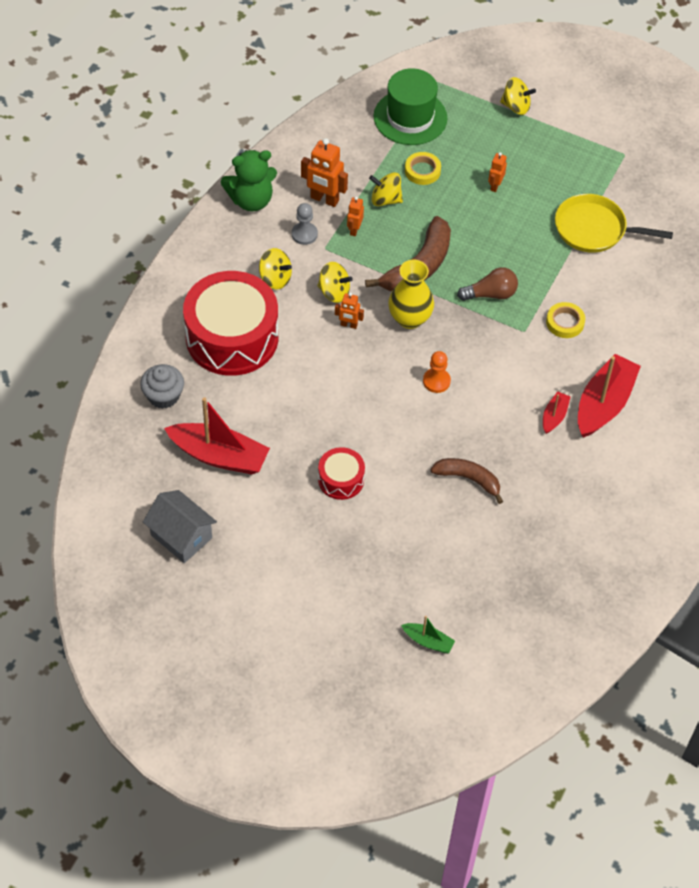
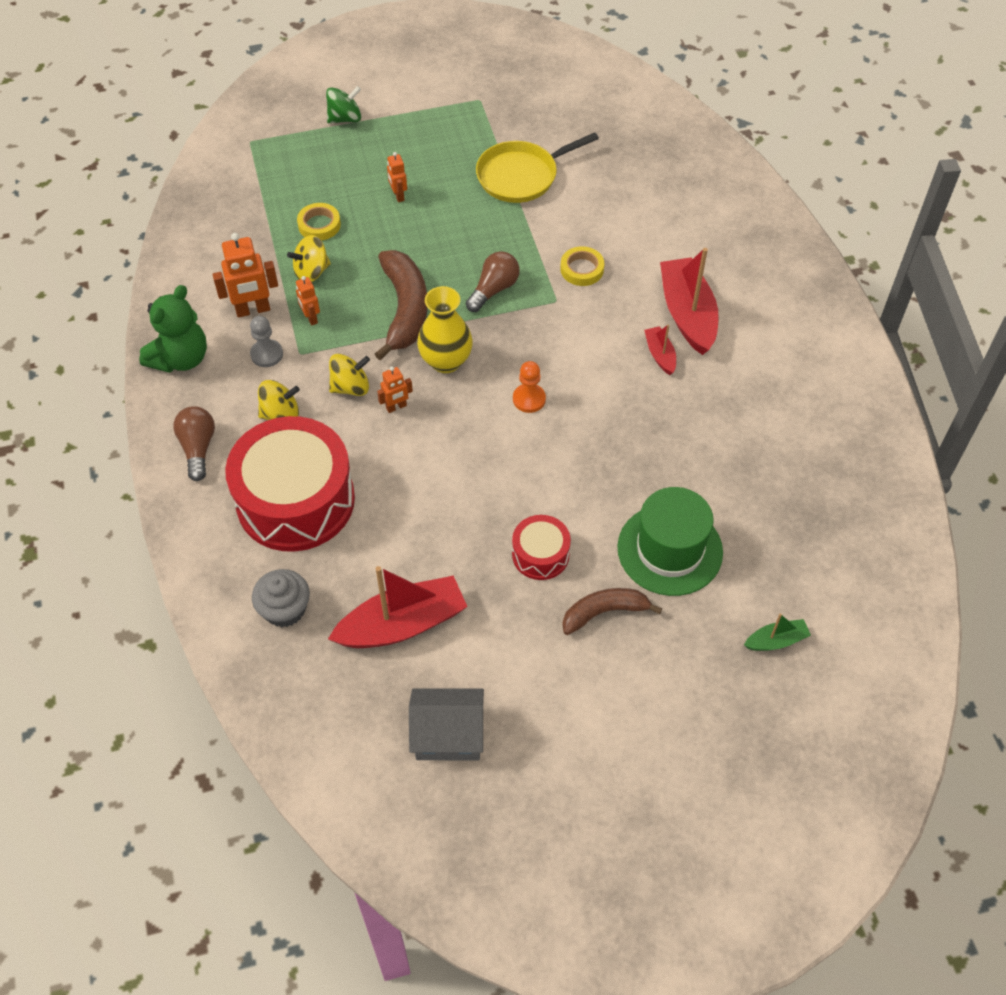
camera: 40 degrees left, 0 degrees up
green hat [374,68,447,145] -> green hat moved to [617,487,723,596]
brown banana [430,458,503,504] -> brown banana moved to [562,588,662,635]
yellow spinning top [500,77,536,115] -> green spinning top [326,86,361,123]
none -> brown light bulb [173,406,215,481]

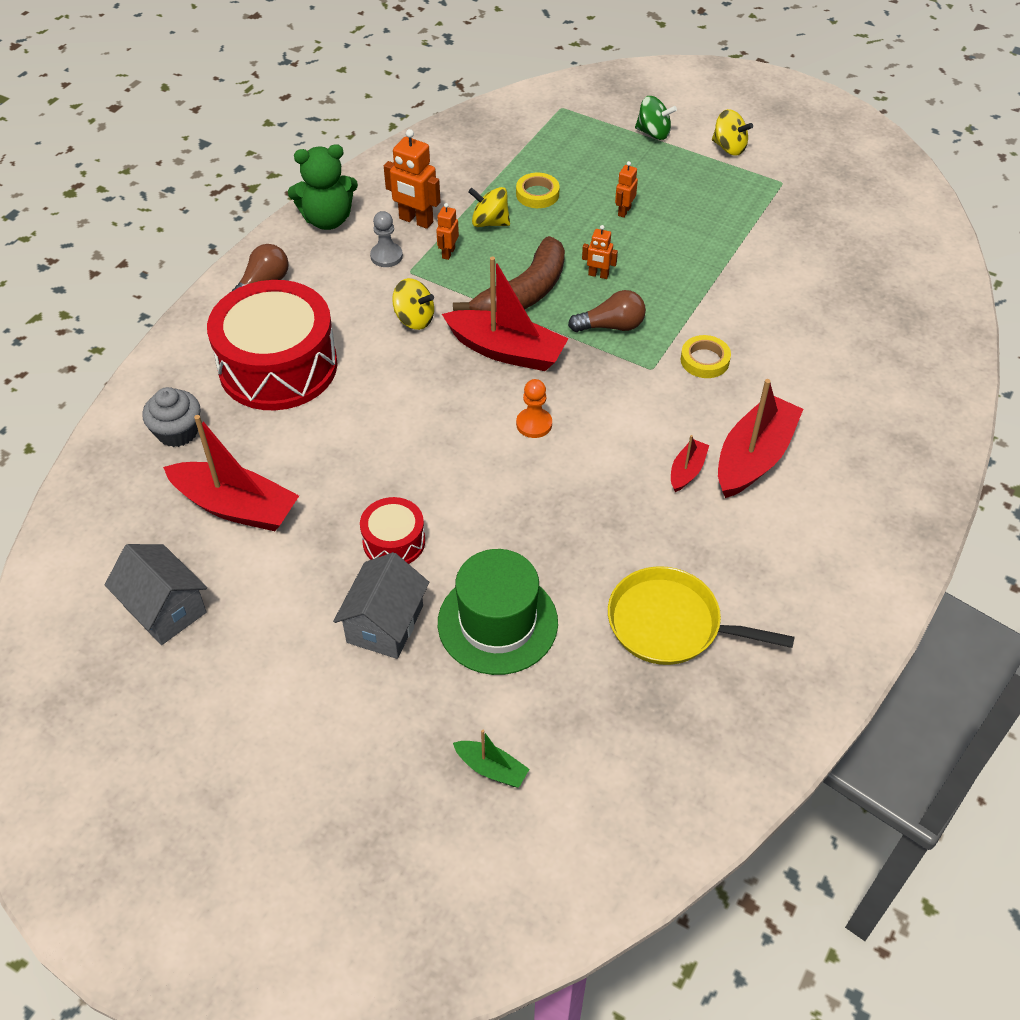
camera: 45 degrees right, 5 degrees down
yellow spinning top [258,380,300,420] -> yellow spinning top moved to [712,109,753,155]
orange robot [377,366,413,413] -> orange robot moved to [582,225,618,279]
yellow vase [417,286,473,373] -> red boat [442,257,569,371]
yellow pan [476,132,599,203] -> yellow pan moved to [608,566,795,665]
brown banana [562,588,662,635] -> grey house [333,552,429,659]

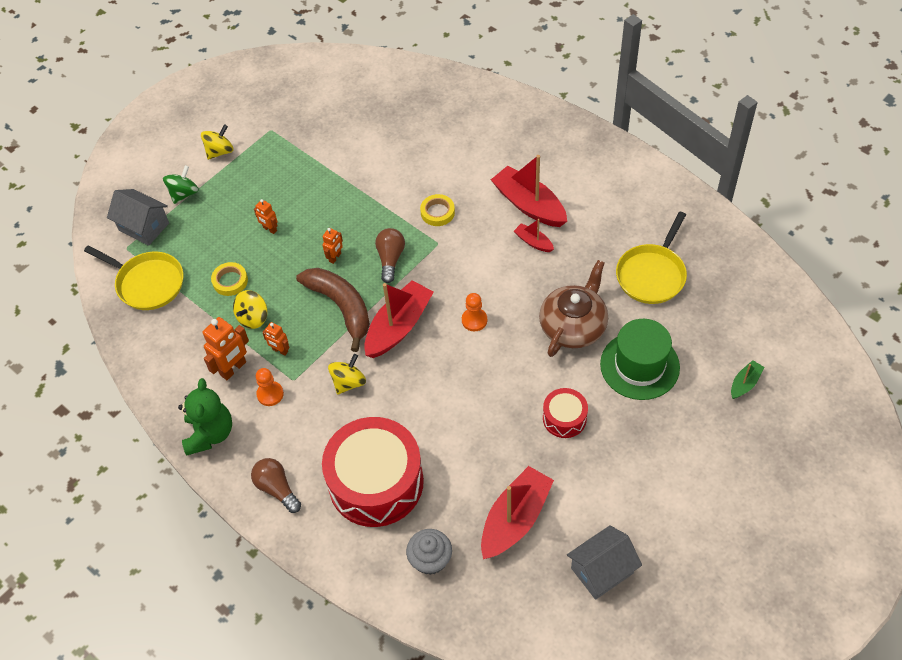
camera: 75 degrees left, 5 degrees up
grey house [333,552,429,659] -> grey house moved to [107,189,169,246]
grey pawn [370,211,403,267] -> orange pawn [256,368,284,406]
none -> yellow pan [84,245,184,310]
none -> brown teapot [539,260,608,357]

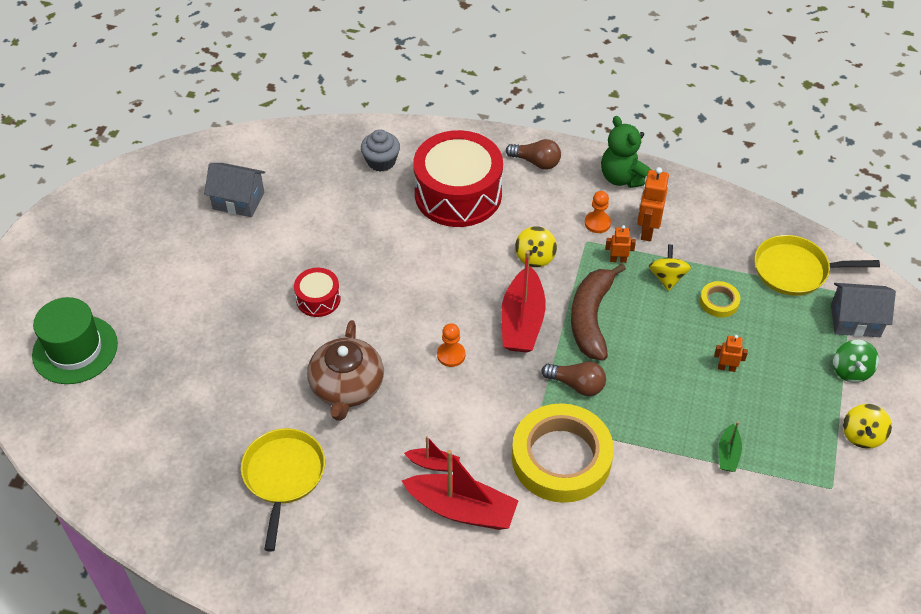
camera: 150 degrees right, 5 degrees down
brown banana [296,268,370,352] -> brown banana turned 75 degrees clockwise [571,263,626,361]
orange robot [322,228,343,264] -> none
brown light bulb [375,228,405,283] -> brown light bulb turned 45 degrees counterclockwise [542,361,606,396]
yellow tape [420,194,455,226] -> yellow tape [512,403,614,503], size x2.34
red boat [481,466,554,559] -> none
grey house [567,525,642,600] -> grey house turned 75 degrees clockwise [204,163,265,217]
green hat [600,319,680,400] -> green hat moved to [32,297,118,384]
green boat [731,360,765,399] -> green boat moved to [719,422,742,472]

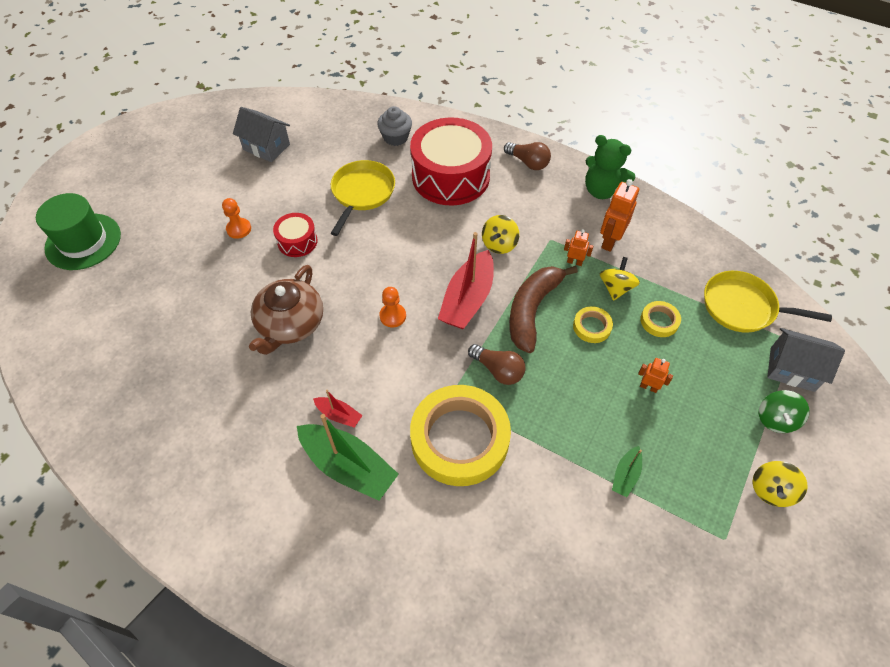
camera: 15 degrees right, 5 degrees up
yellow pan [241,428,325,551] -> yellow pan moved to [331,160,395,236]
red boat [402,450,519,530] -> green boat [297,414,399,501]
orange pawn [585,191,611,233] -> orange pawn moved to [222,198,251,239]
green teddy bear [601,116,651,188] -> green teddy bear turned 45 degrees counterclockwise [585,135,635,199]
none -> yellow tape [573,306,613,343]

